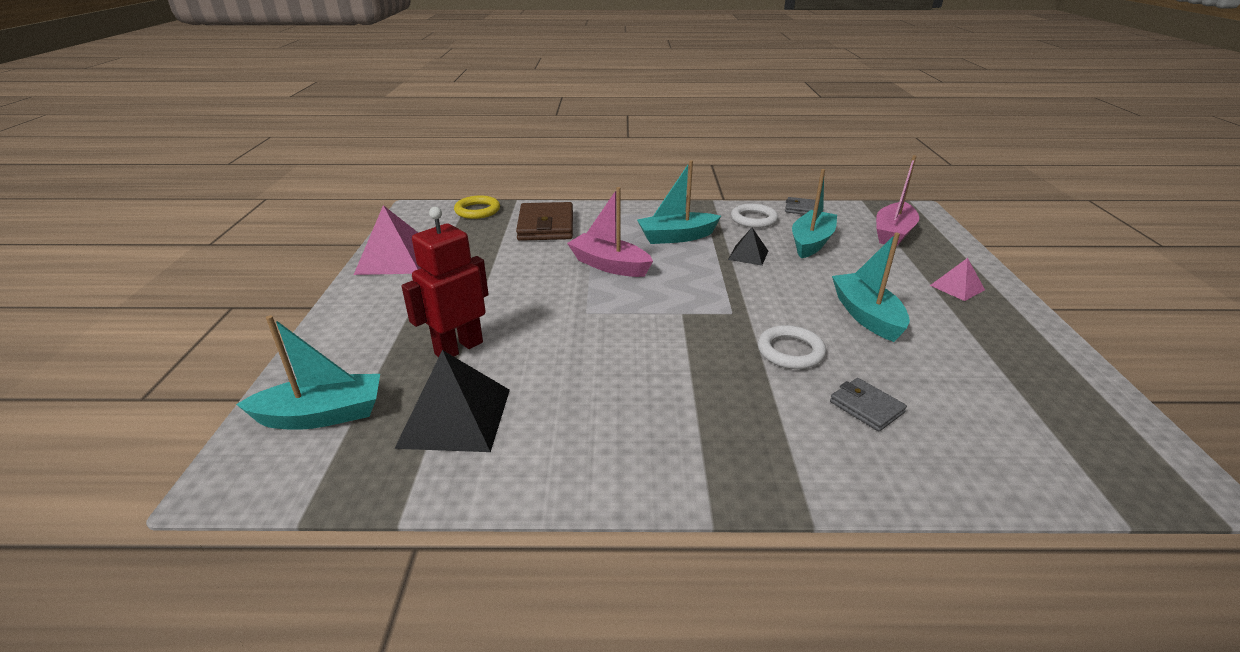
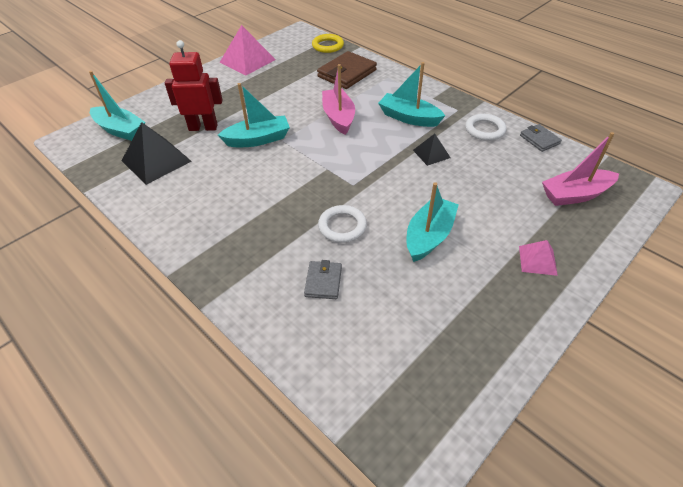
camera: 45 degrees right, 15 degrees up
turquoise boat [792,169,837,258] -> turquoise boat moved to [218,83,290,147]

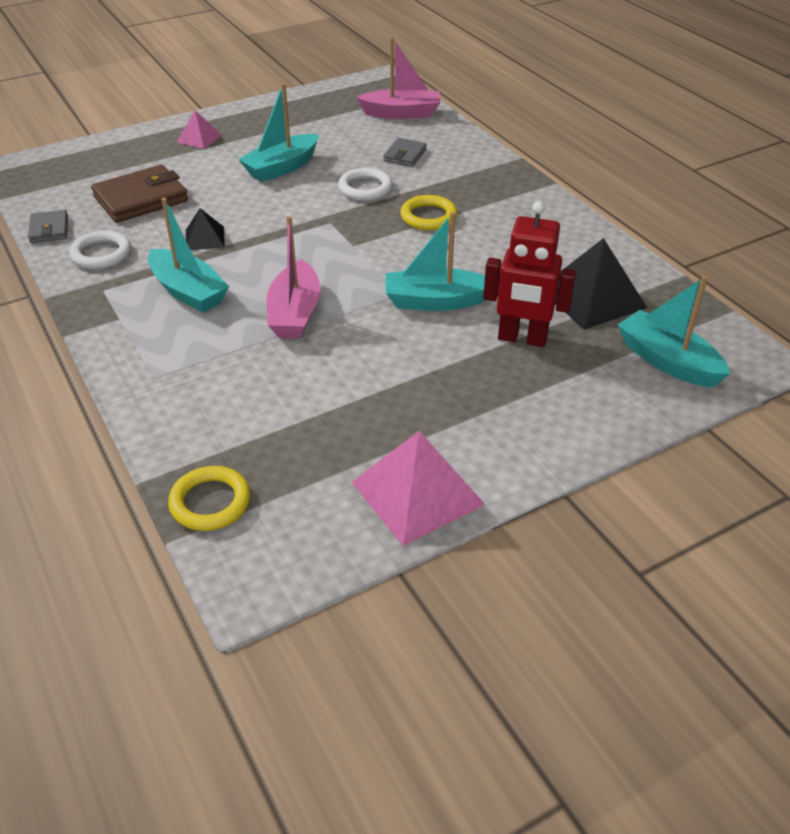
camera: 165 degrees left, 5 degrees down
brown wallet [317,51,377,89] -> brown wallet moved to [91,165,188,223]
pink boat [542,132,619,206] -> pink boat moved to [356,37,440,119]
none -> yellow ring [400,195,457,230]

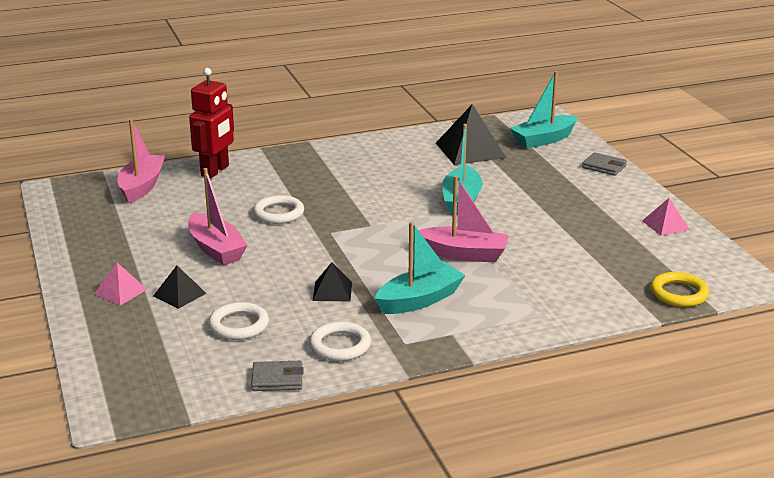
camera: 80 degrees left, 15 degrees down
brown wallet [91,165,188,223] -> white ring [208,302,269,340]
turquoise boat [238,83,319,182] -> pink boat [188,168,248,265]
pink pyramid [352,431,485,546] -> pink pyramid [642,198,690,236], size x0.54
grey wallet [383,138,427,167] -> grey wallet moved to [582,152,627,176]
yellow ring [400,195,457,230] -> none
red robot [483,201,576,347] -> red robot moved to [189,68,234,178]
none -> black pyramid [153,266,206,309]

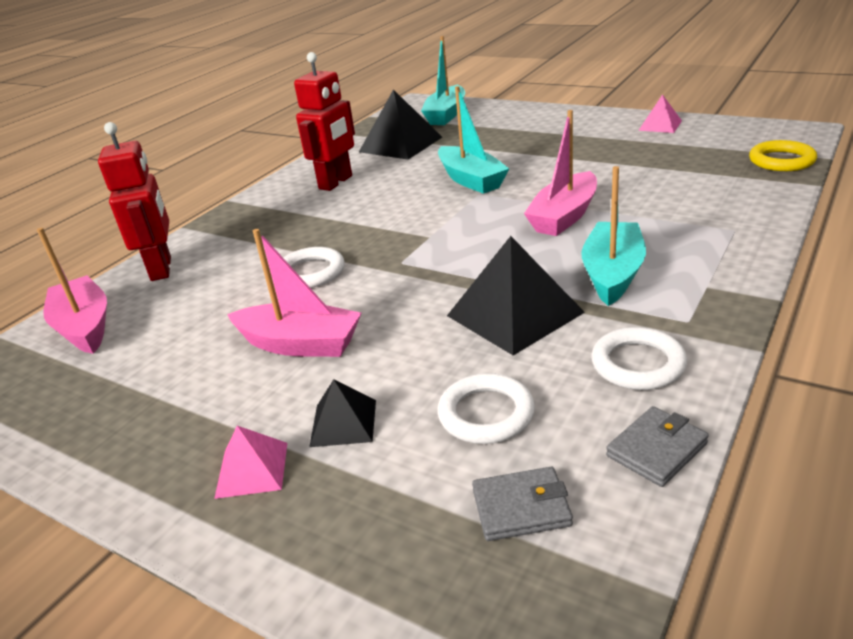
camera: 35 degrees left, 5 degrees up
black pyramid [313,262,352,301] -> black pyramid [447,236,585,355], size x1.84
pink boat [418,175,509,262] -> pink boat turned 150 degrees clockwise [524,110,597,236]
grey wallet [582,152,627,176] -> grey wallet moved to [472,467,573,541]
none -> red robot [294,52,355,191]

